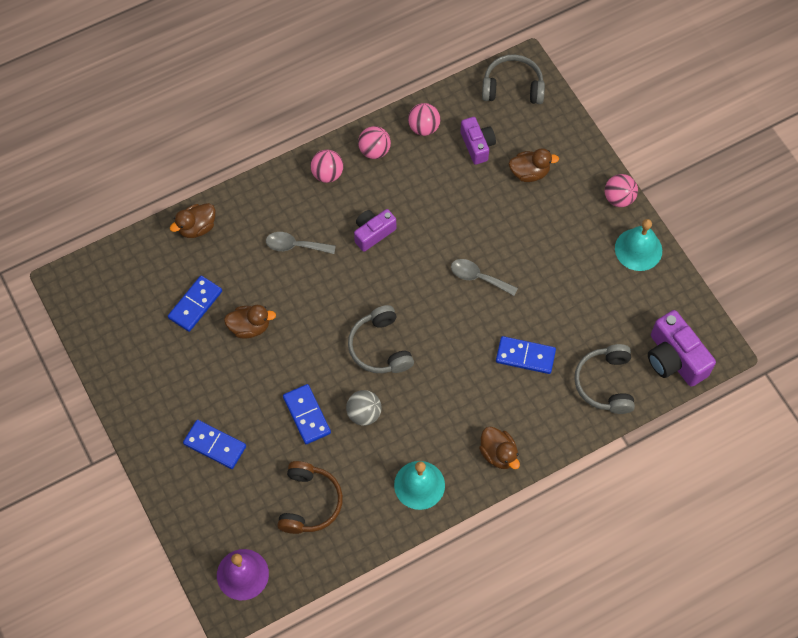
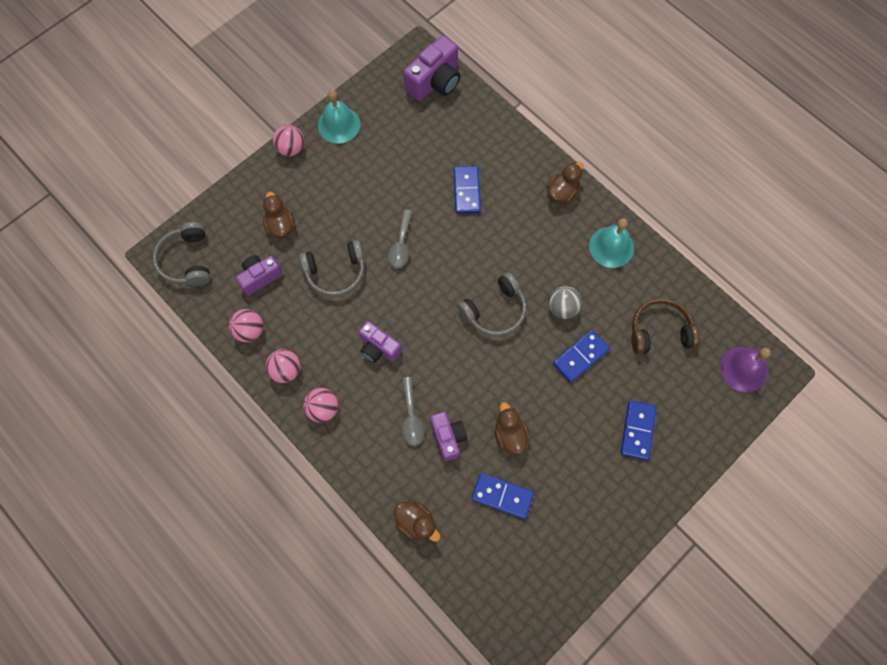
camera: 105 degrees left, 5 degrees up
grey headphones [574,344,635,414] -> grey headphones moved to [299,240,365,297]
none -> purple camera [430,412,468,461]

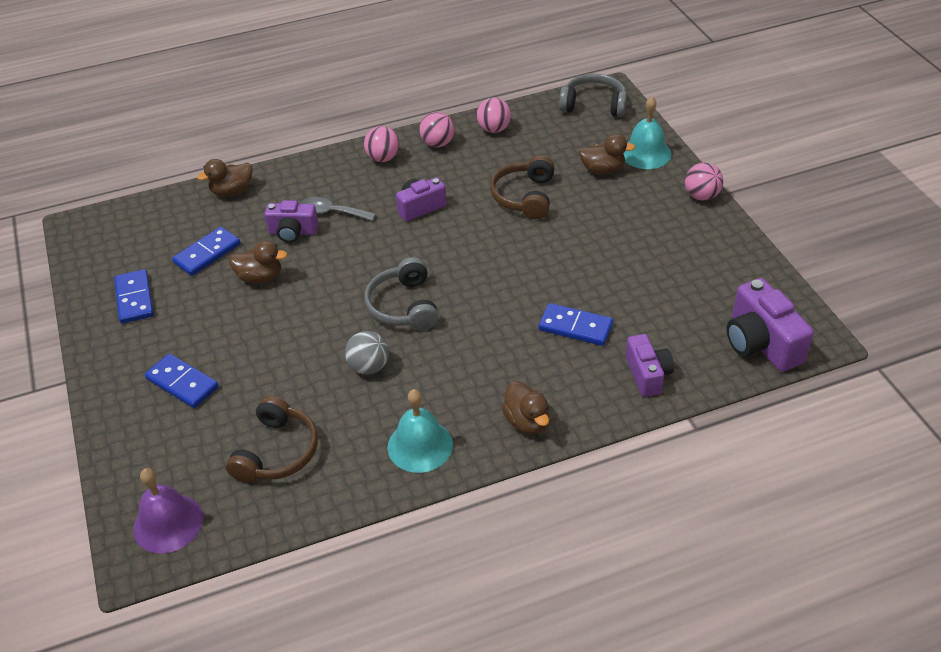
camera: 115 degrees right, 25 degrees down
purple camera [236,255,283,295] -> purple camera moved to [626,334,674,397]
grey headphones [299,240,365,297] -> brown headphones [490,155,555,219]
turquoise bell [318,90,361,144] -> turquoise bell moved to [623,97,672,169]
grey spoon [388,210,412,268] -> none
blue domino [553,330,610,383] -> blue domino moved to [114,269,154,324]

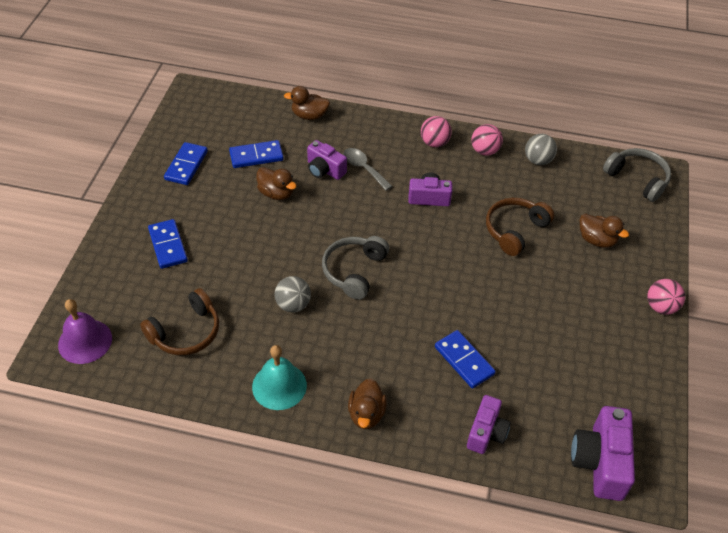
camera: 30 degrees right, 5 degrees up
pink ball [477,98,511,133] -> grey ball [525,134,557,165]
turquoise bell [623,97,672,169] -> none

